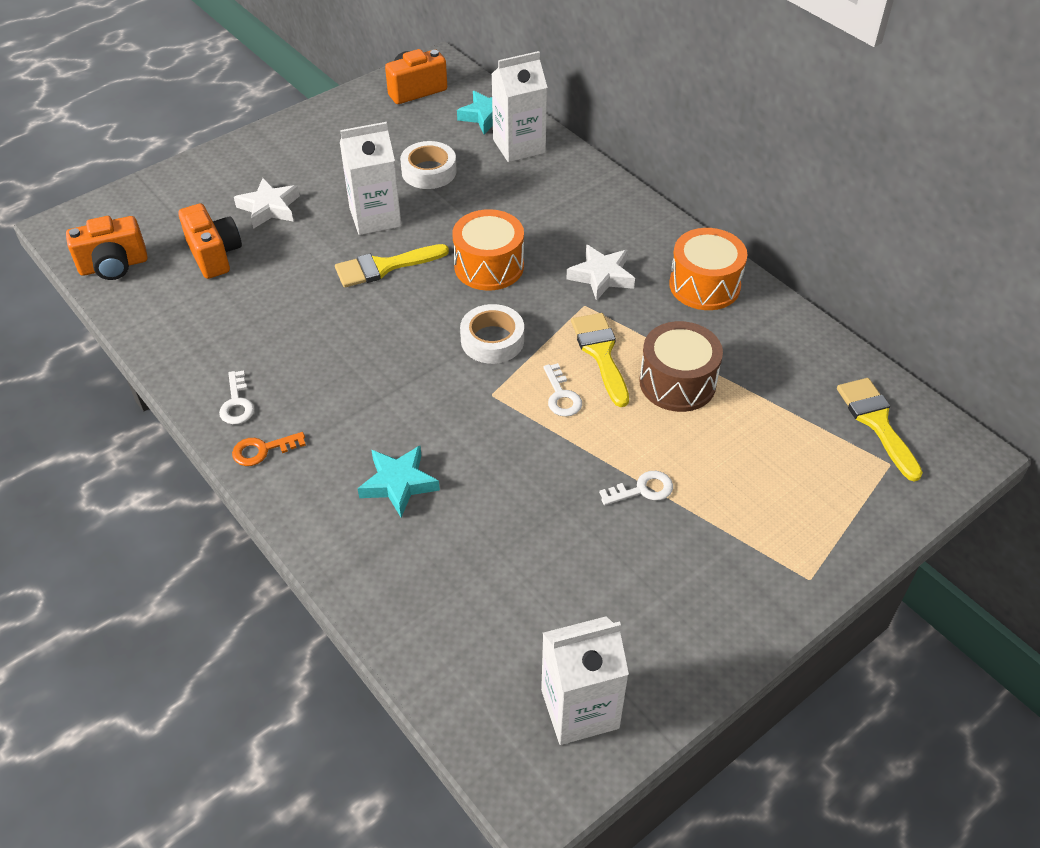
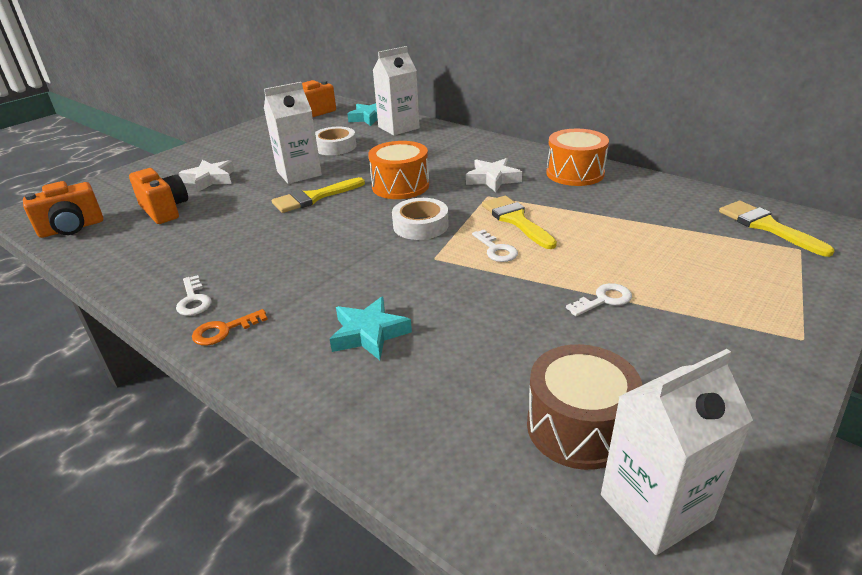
camera: 10 degrees left, 15 degrees down
brown drum [639,321,723,412] -> brown drum moved to [527,344,642,470]

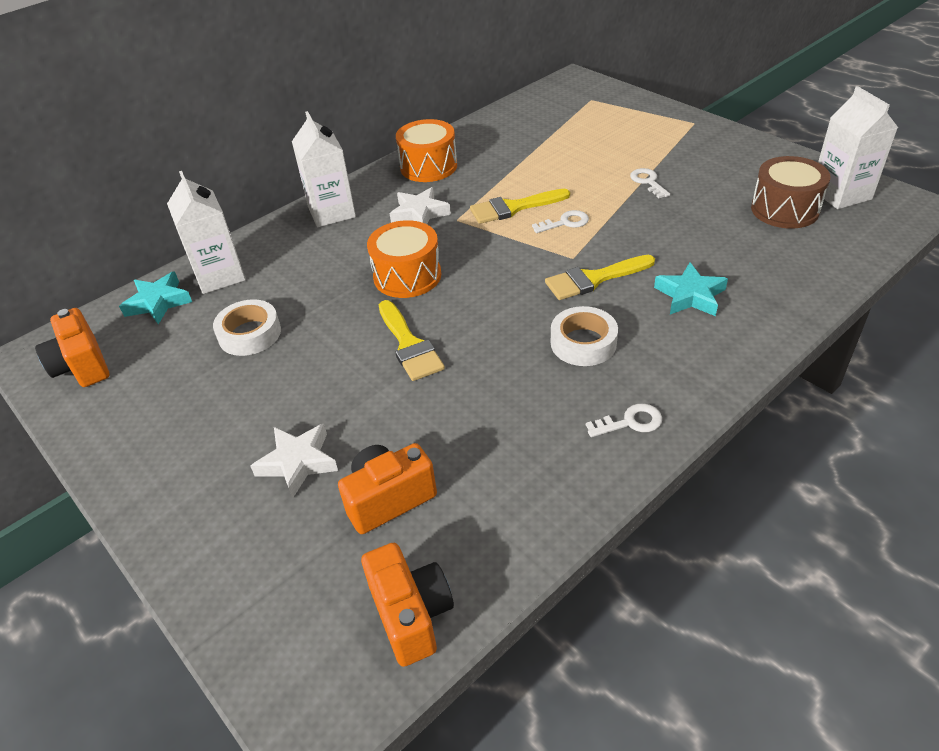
camera: 80 degrees left, 10 degrees up
orange key [192,309,268,346] -> none
white carton [264,82,322,184] -> white carton moved to [292,111,356,227]
white tape [392,198,449,240] -> white tape moved to [551,306,618,366]
yellow brush [719,201,834,257] -> yellow brush moved to [545,255,655,300]

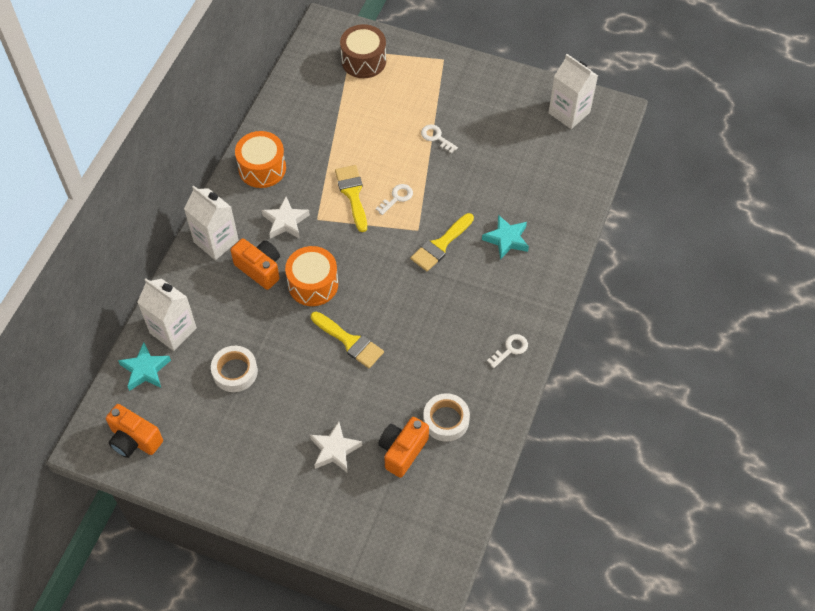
camera: 30 degrees left, 15 degrees up
orange camera [361,543,454,667] -> orange camera moved to [230,238,280,290]
yellow brush [470,189,570,224] -> yellow brush turned 120 degrees clockwise [335,165,367,232]
white tape [551,306,618,366] -> white tape moved to [423,393,470,442]
brown drum [751,156,831,229] -> brown drum moved to [340,24,386,78]

